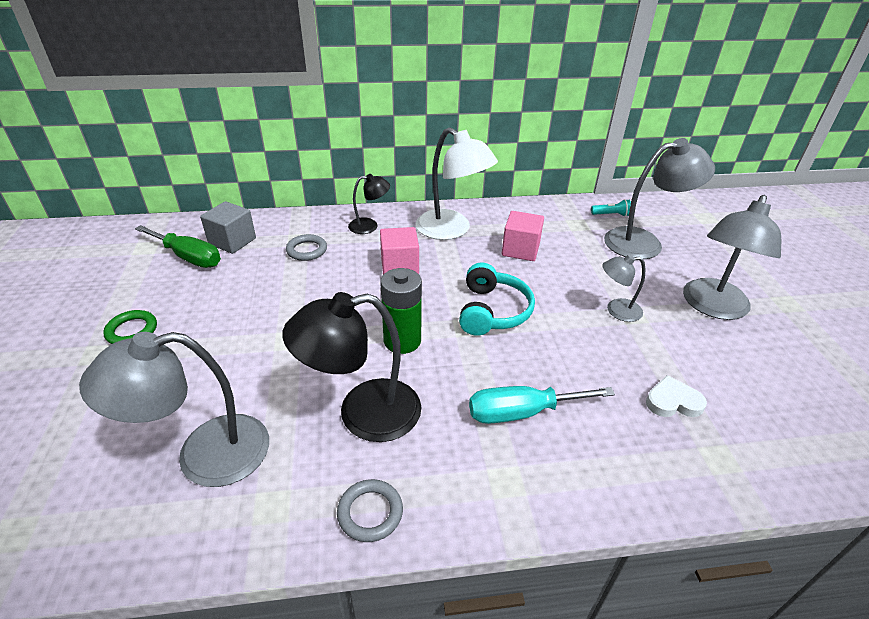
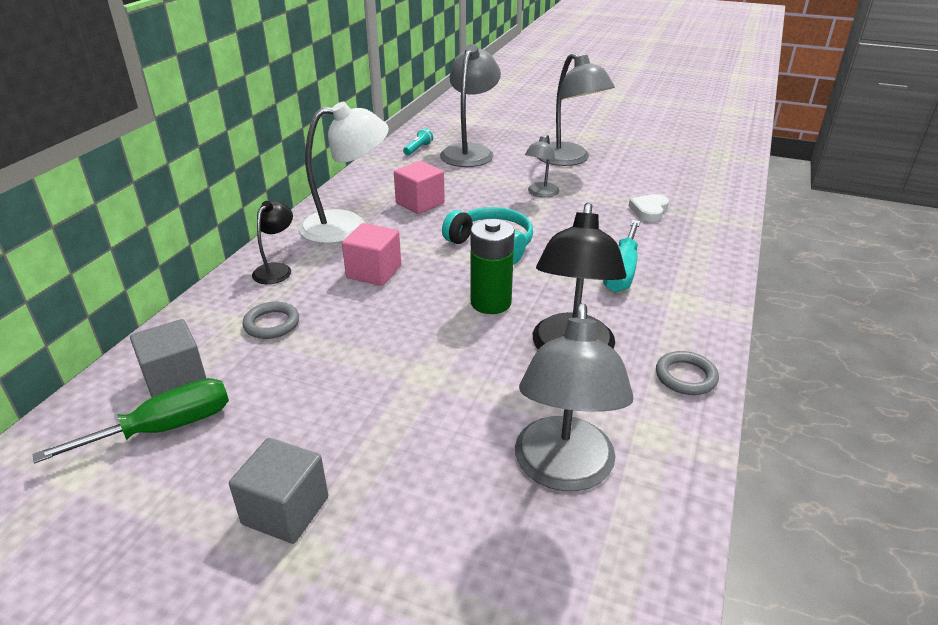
camera: 60 degrees left, 5 degrees down
green ring [103,310,157,344] -> grey cube [229,438,328,544]

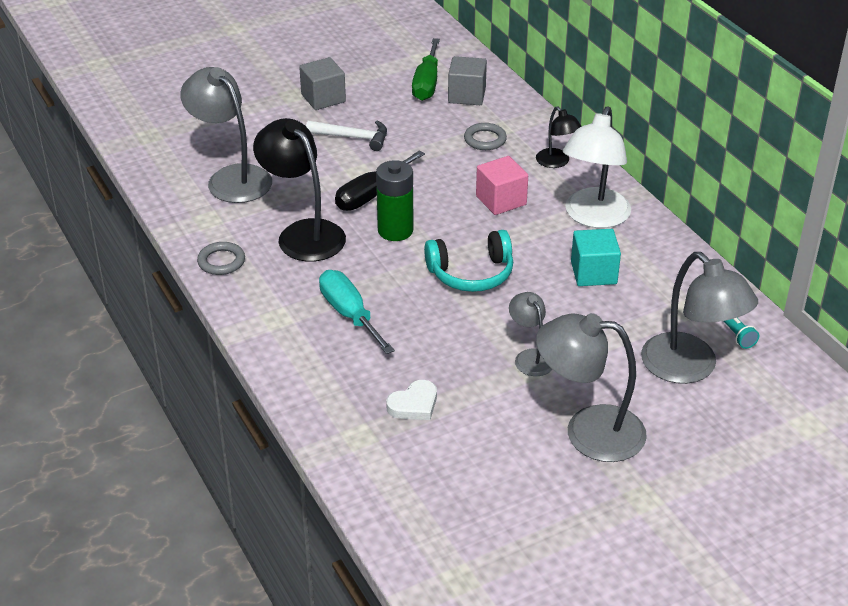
camera: 130 degrees right, 5 degrees up
pink cube [394,161,445,214] -> turquoise cube [571,229,621,286]
white heart [629,194,669,222] -> white heart turned 75 degrees clockwise [386,380,437,420]
none -> white hammer [306,120,387,151]
none -> black screwdriver [335,150,425,211]

